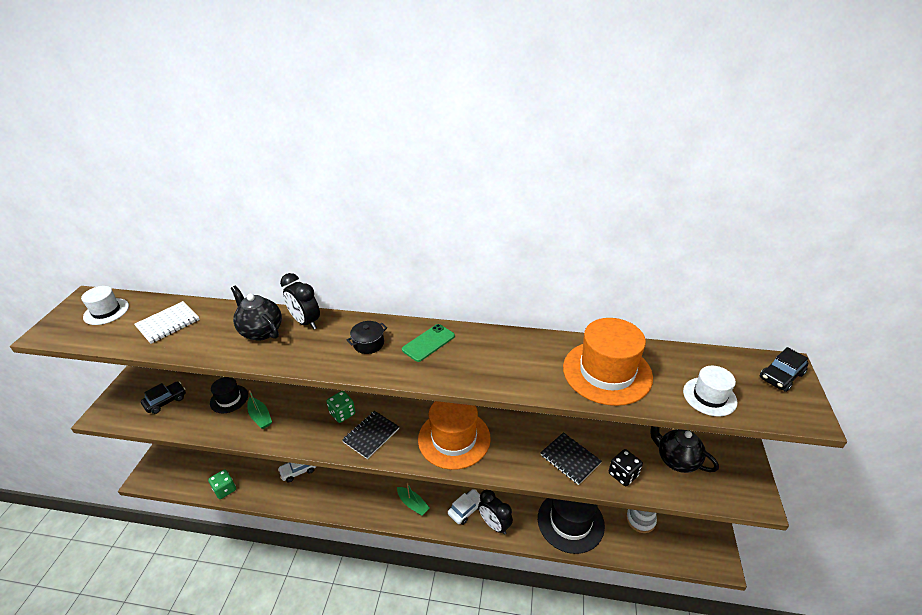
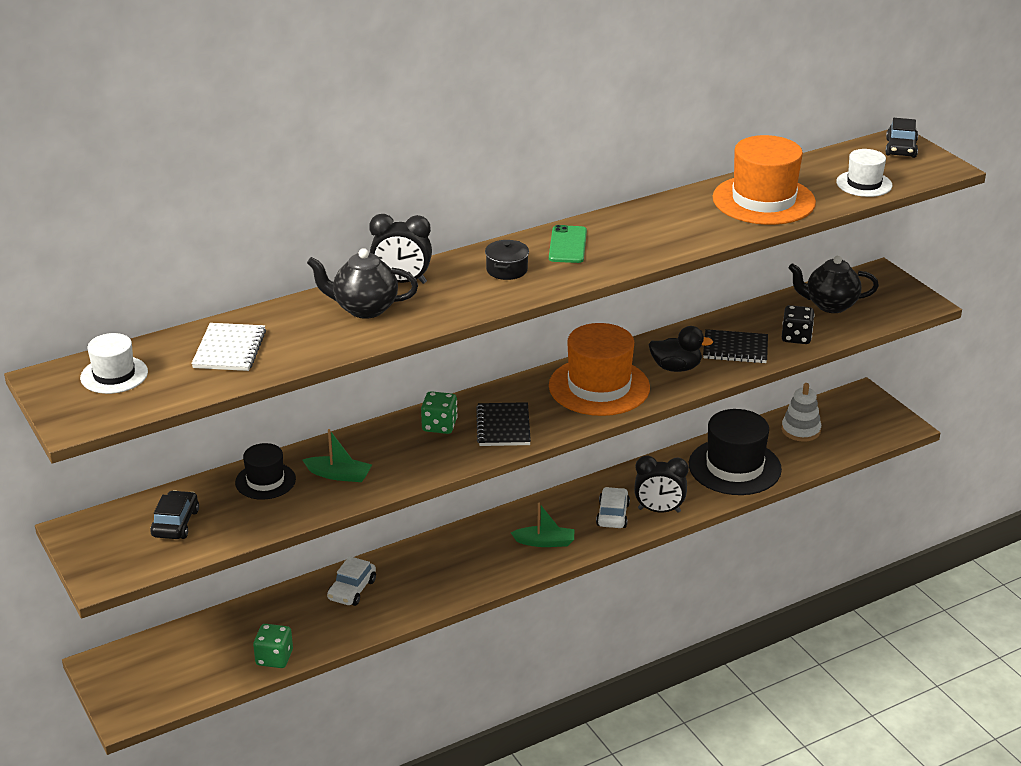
camera: 40 degrees left, 5 degrees down
none -> black duck [648,326,713,372]

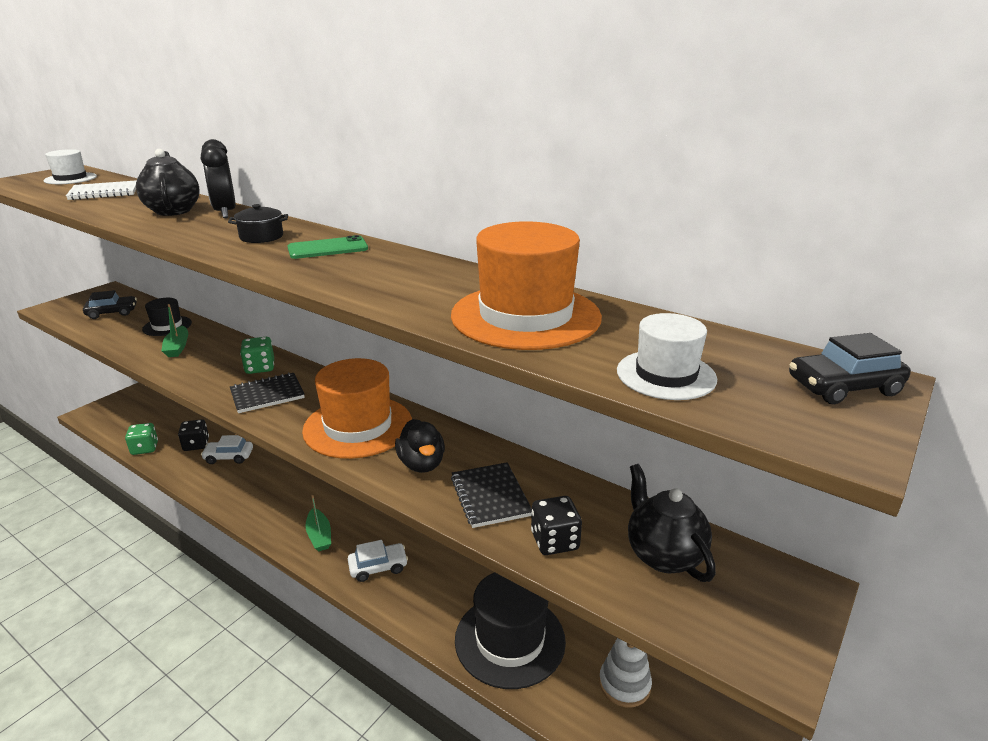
camera: 65 degrees right, 5 degrees down
black clock [634,455,689,513] -> none
none -> black dice [178,419,209,451]

